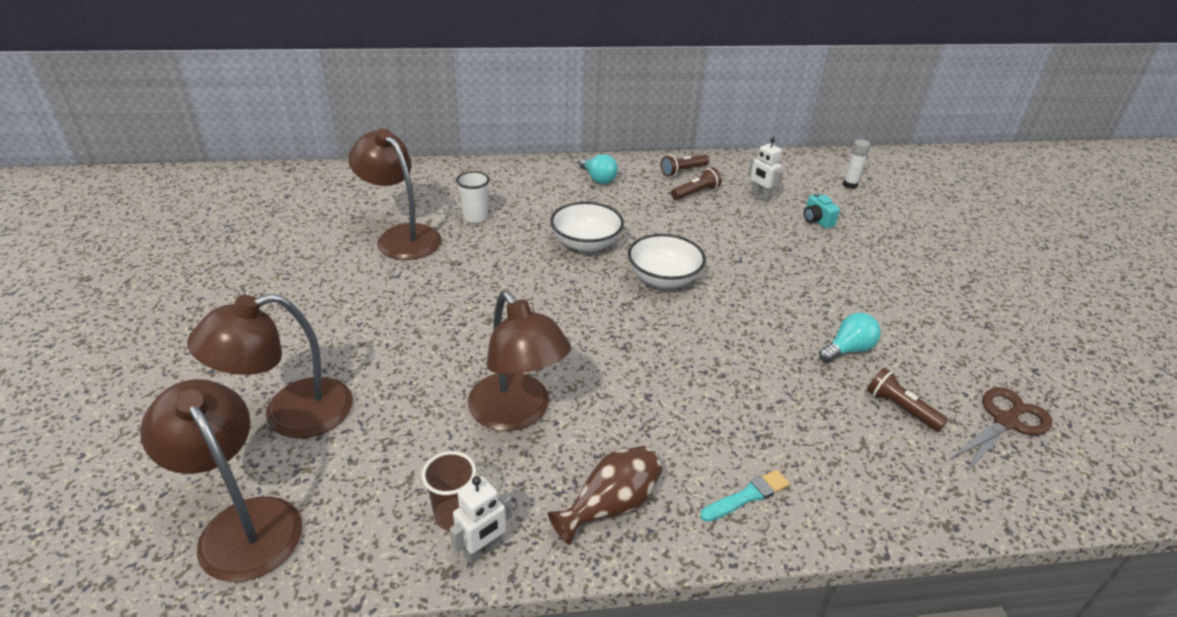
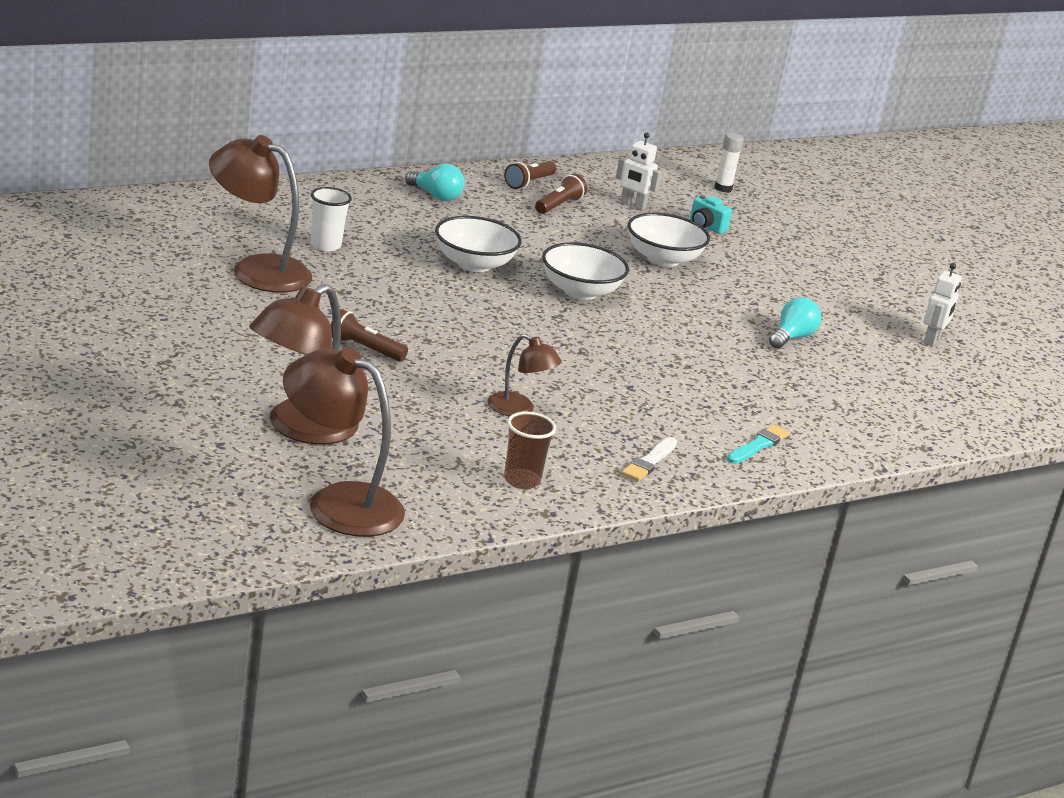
camera: 25 degrees left, 10 degrees down
white robot [449,476,512,564] -> white robot moved to [924,263,962,346]
brown lamp [468,291,571,431] -> brown lamp [488,334,562,416], size x0.55
brown vase [548,446,662,545] -> white brush [622,437,677,482]
brown flashlight [867,368,948,432] -> brown flashlight moved to [331,309,408,362]
brown scissors [950,387,1052,473] -> none
none -> white bowl [627,213,710,267]

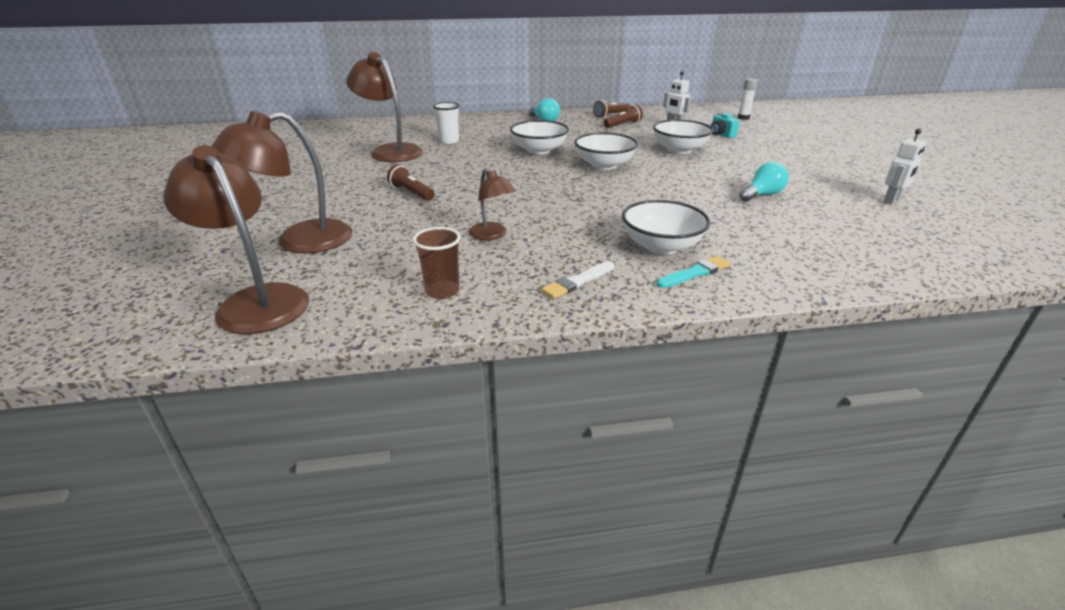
camera: 25 degrees right, 5 degrees up
none -> white bowl [622,200,710,255]

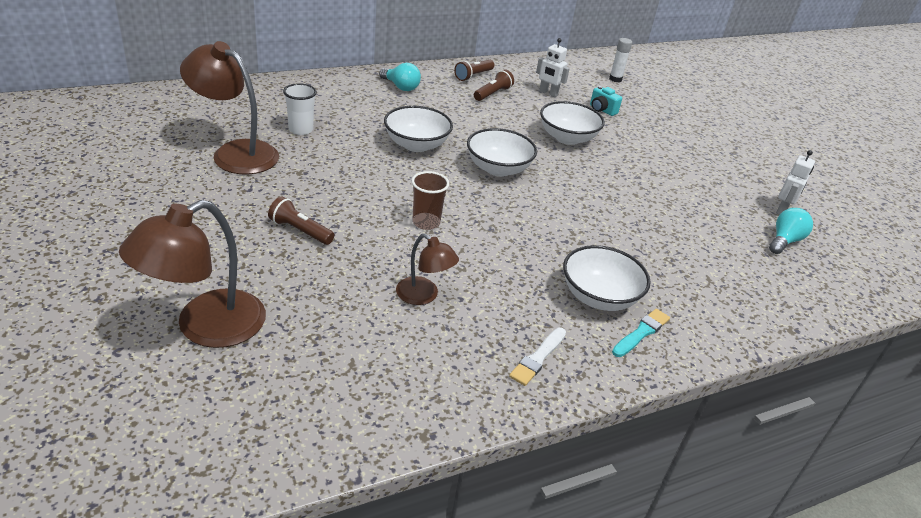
camera: 20 degrees left, 5 degrees up
brown lamp [163,145,309,334] -> none
brown cup [413,227,461,299] -> brown cup moved to [412,171,449,230]
turquoise light bulb [739,162,789,202] -> turquoise light bulb moved to [769,208,813,254]

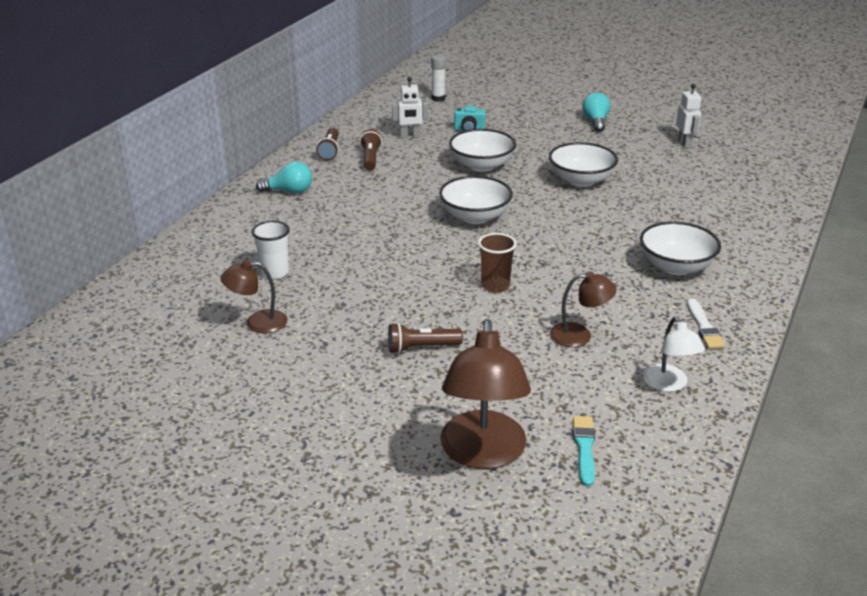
camera: 35 degrees left, 5 degrees down
brown lamp [180,41,279,174] -> brown lamp [220,260,287,333], size x0.55
white bowl [384,106,453,152] -> white bowl moved to [549,142,618,187]
turquoise brush [612,309,670,357] -> turquoise brush moved to [573,416,595,487]
turquoise light bulb [769,208,813,254] -> turquoise light bulb moved to [582,92,610,132]
none -> white lamp [643,317,705,392]

